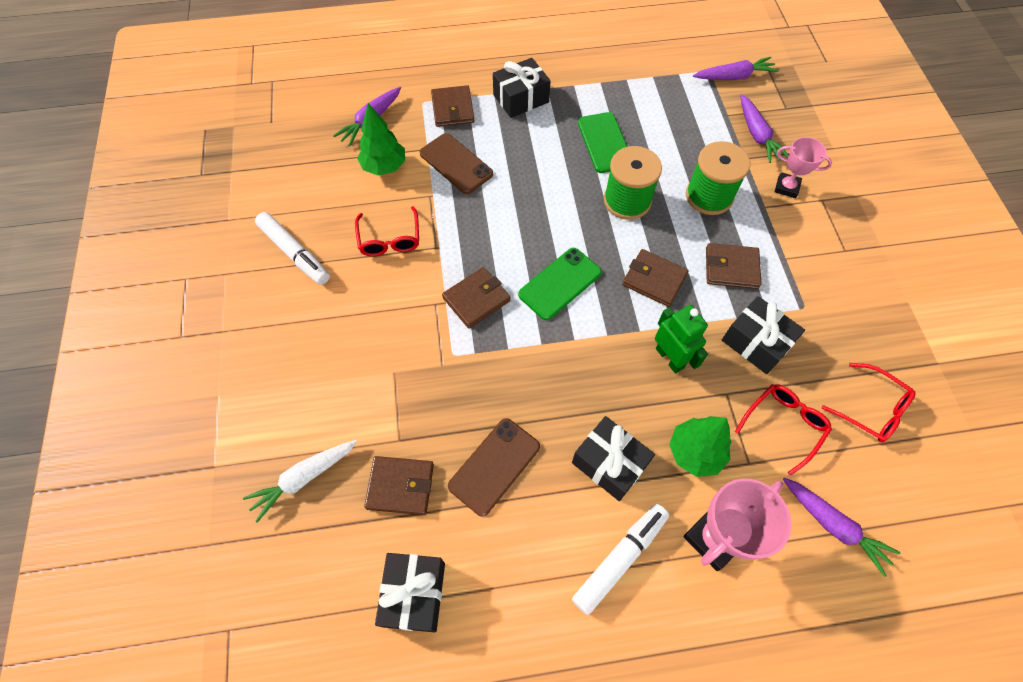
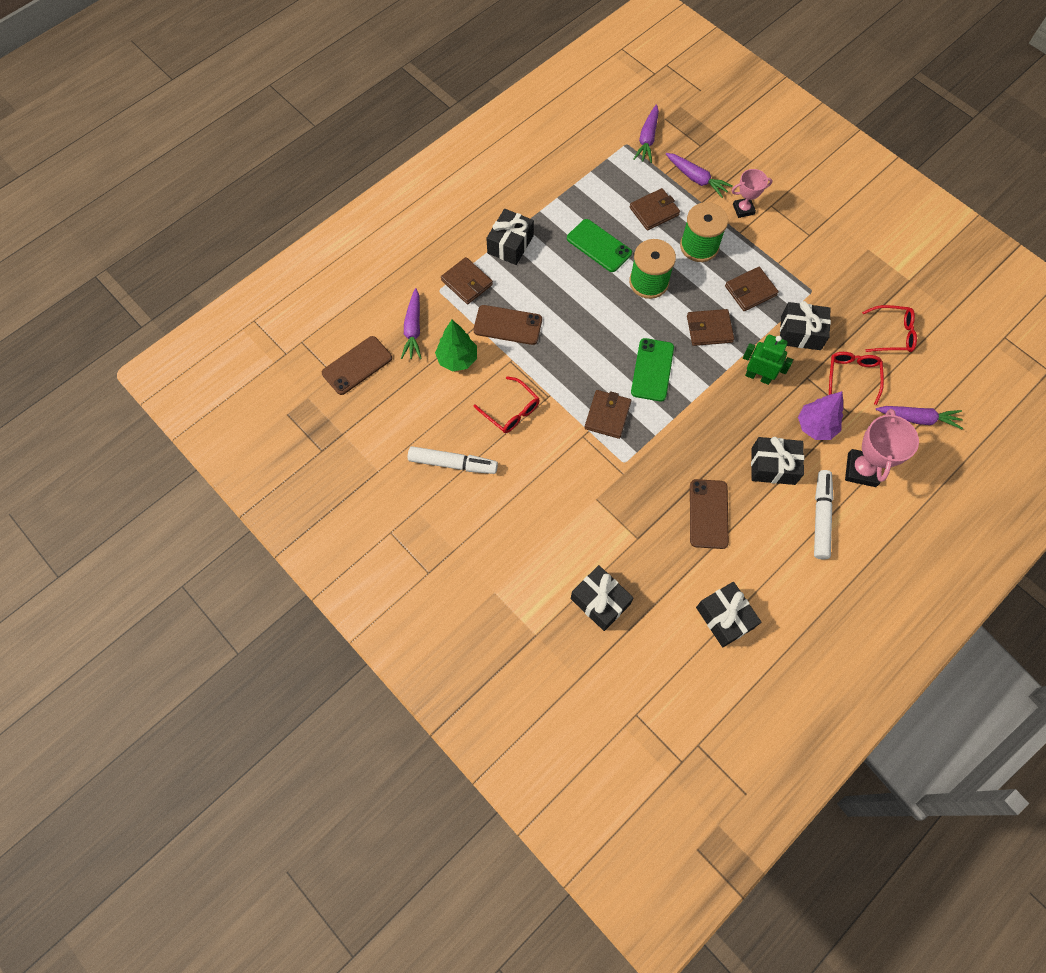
camera: 35 degrees left, 5 degrees up
white carrot [243,440,357,523] -> black gift [571,565,633,631]
brown wallet [364,456,434,515] -> brown wallet moved to [630,188,680,231]
green tree [669,416,731,477] -> purple tree [798,391,843,440]
purple carrot [693,57,779,80] -> purple carrot turned 150 degrees clockwise [634,104,659,163]
none -> brown phone [322,336,392,395]

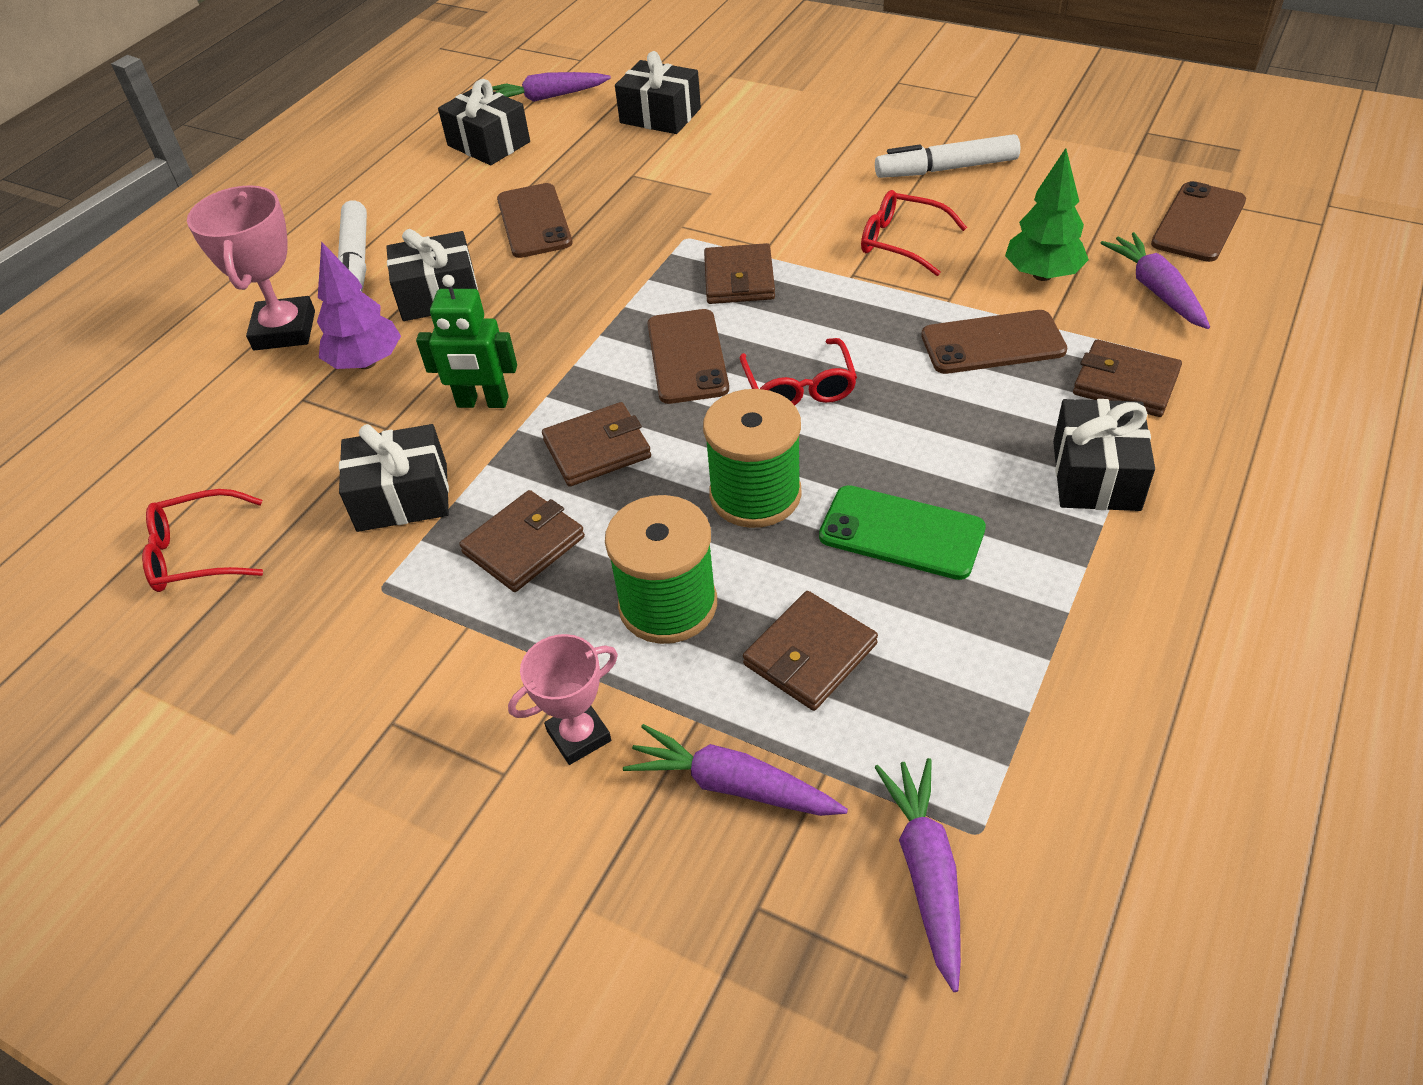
camera: 165 degrees right, 20 degrees down
green phone [631,338,674,402] -> brown phone [647,309,729,404]
red glasses [829,352,884,405] -> red glasses moved to [740,338,857,405]
purple carrot [876,406,963,429] -> purple carrot moved to [492,72,611,102]

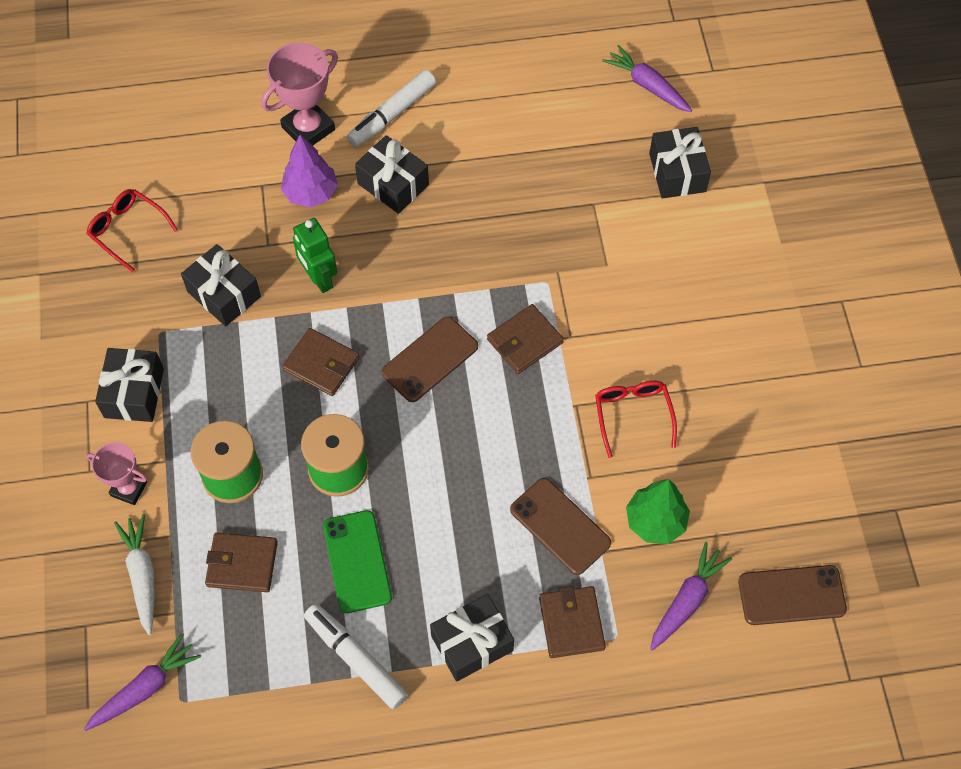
camera: 50 degrees right, 15 degrees up
black gift [438,79,530,165] -> black gift moved to [95,348,164,422]
brown wallet [459,490,585,592] -> none
brown phone [497,183,573,258] -> none
purple carrot [623,724,848,816] -> white carrot [114,514,154,635]
red glasses [740,338,857,405] -> none
white marker [875,134,1021,178] -> white marker moved to [304,604,408,709]

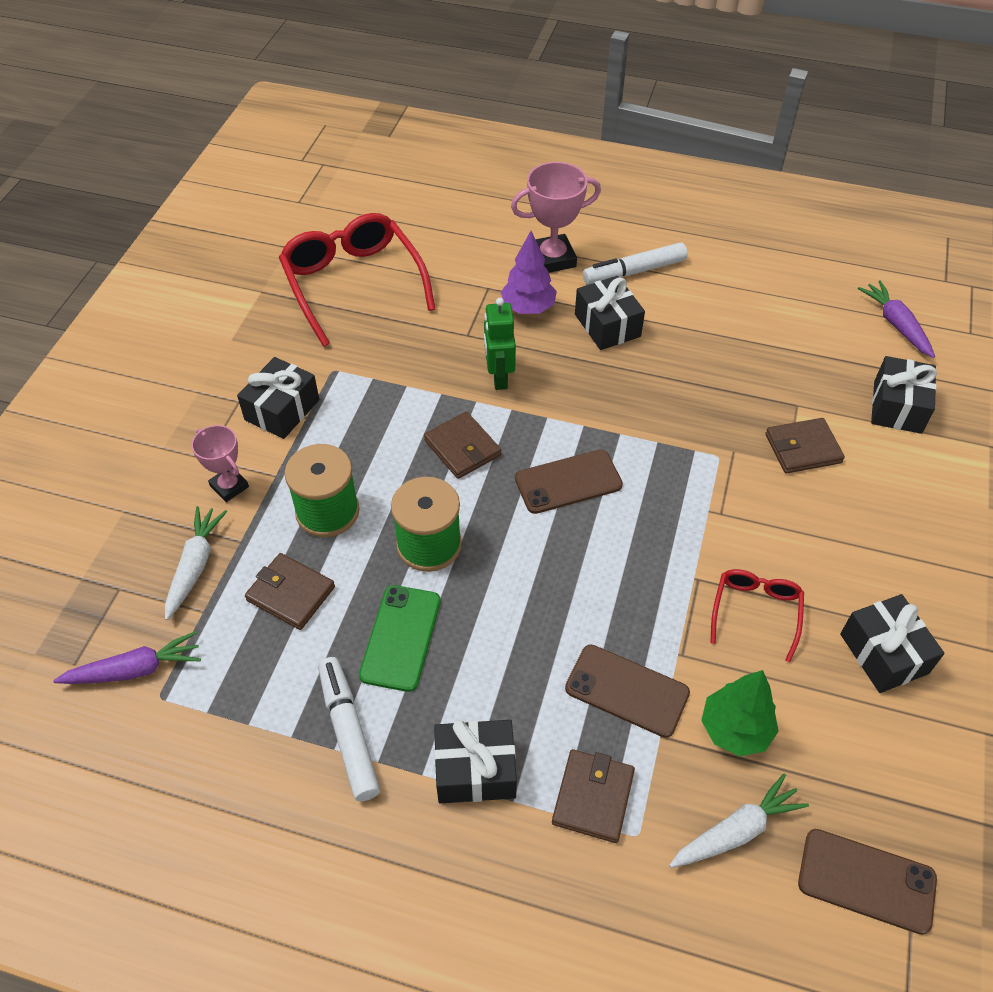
camera: 25 degrees right, 10 degrees down
red glasses [86,189,178,272] -> red glasses [279,213,435,347], size x1.92
black gift [181,244,261,326] -> black gift moved to [840,594,944,693]
brown wallet [487,304,564,374] -> brown wallet moved to [766,418,845,473]
brown phone [510,478,611,575] -> brown phone turned 45 degrees counterclockwise [565,644,690,738]
purple carrot [650,542,732,651] -> white carrot [669,774,809,868]

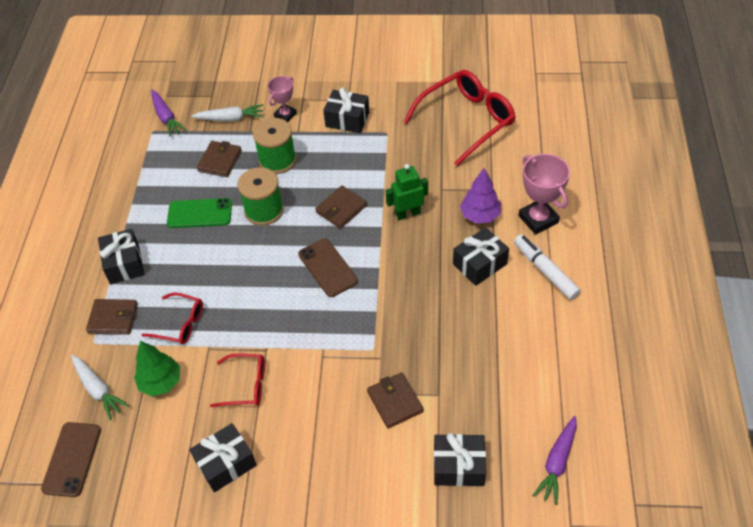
camera: 80 degrees right, 0 degrees up
white marker [318,657,380,801] -> none
brown phone [565,644,690,738] -> red glasses [142,293,203,344]
purple carrot [858,280,935,358] -> purple carrot turned 150 degrees clockwise [533,416,577,505]

